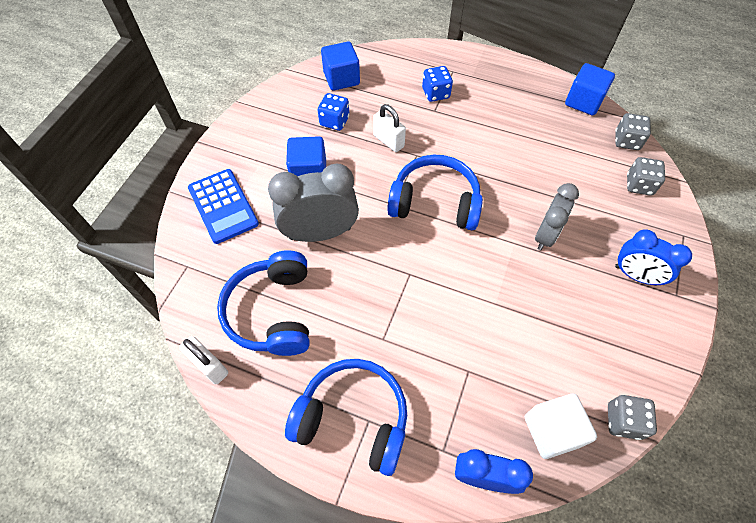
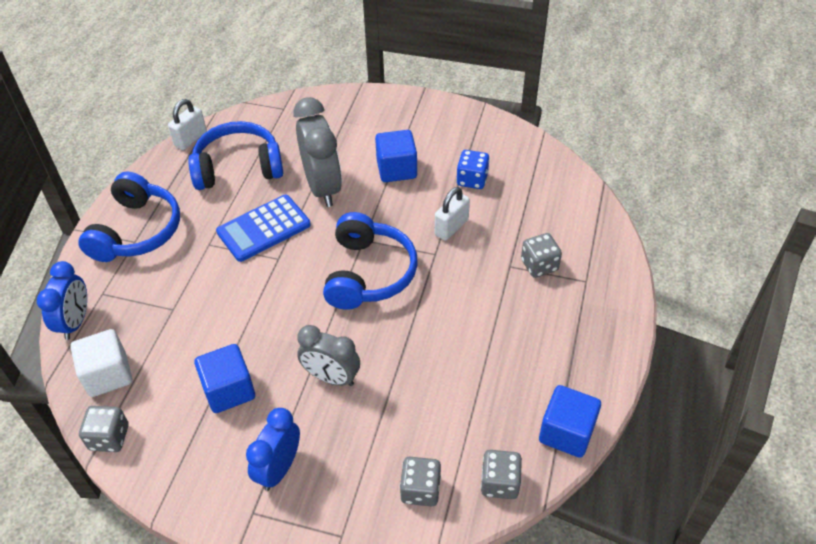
camera: 85 degrees right, 10 degrees down
blue calculator [188,169,259,244] -> blue calculator moved to [216,195,311,262]
blue cube [321,42,360,91] -> blue cube moved to [194,344,255,413]
blue dice [422,66,453,102] -> grey dice [521,233,562,278]

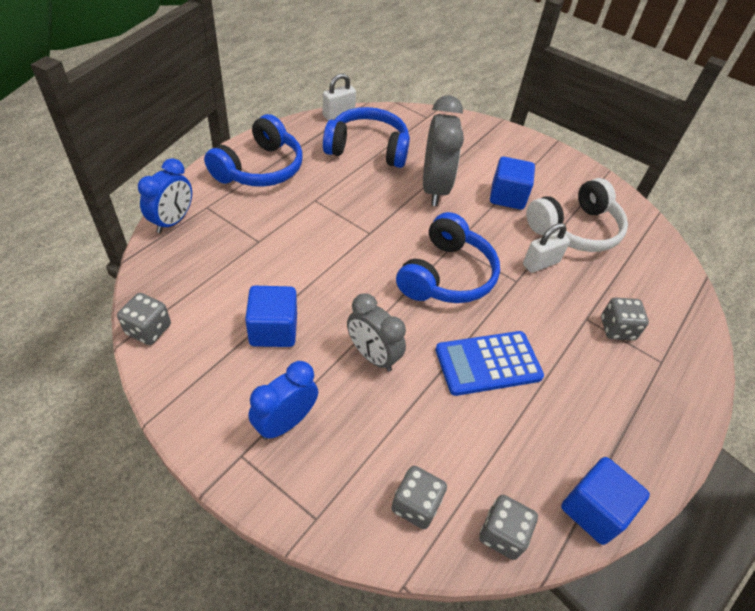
camera: 15 degrees right, 0 degrees up
white cube [70,329,132,397] -> none
blue calculator [216,195,311,262] -> blue calculator moved to [435,331,544,396]
blue dice [456,150,490,189] -> white headphones [526,178,628,252]

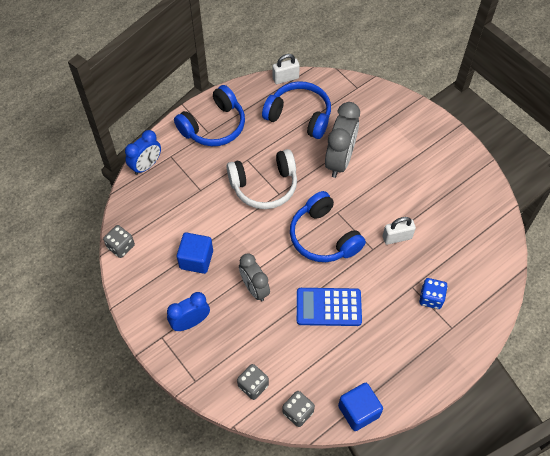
camera: 20 degrees right, 10 degrees up
blue headphones [396,212,500,303] -> blue headphones turned 105 degrees clockwise [290,191,366,262]
blue cube [490,157,535,210] -> none
white headphones [526,178,628,252] -> white headphones moved to [227,149,297,209]
grey dice [601,298,649,341] -> blue dice [419,278,448,309]

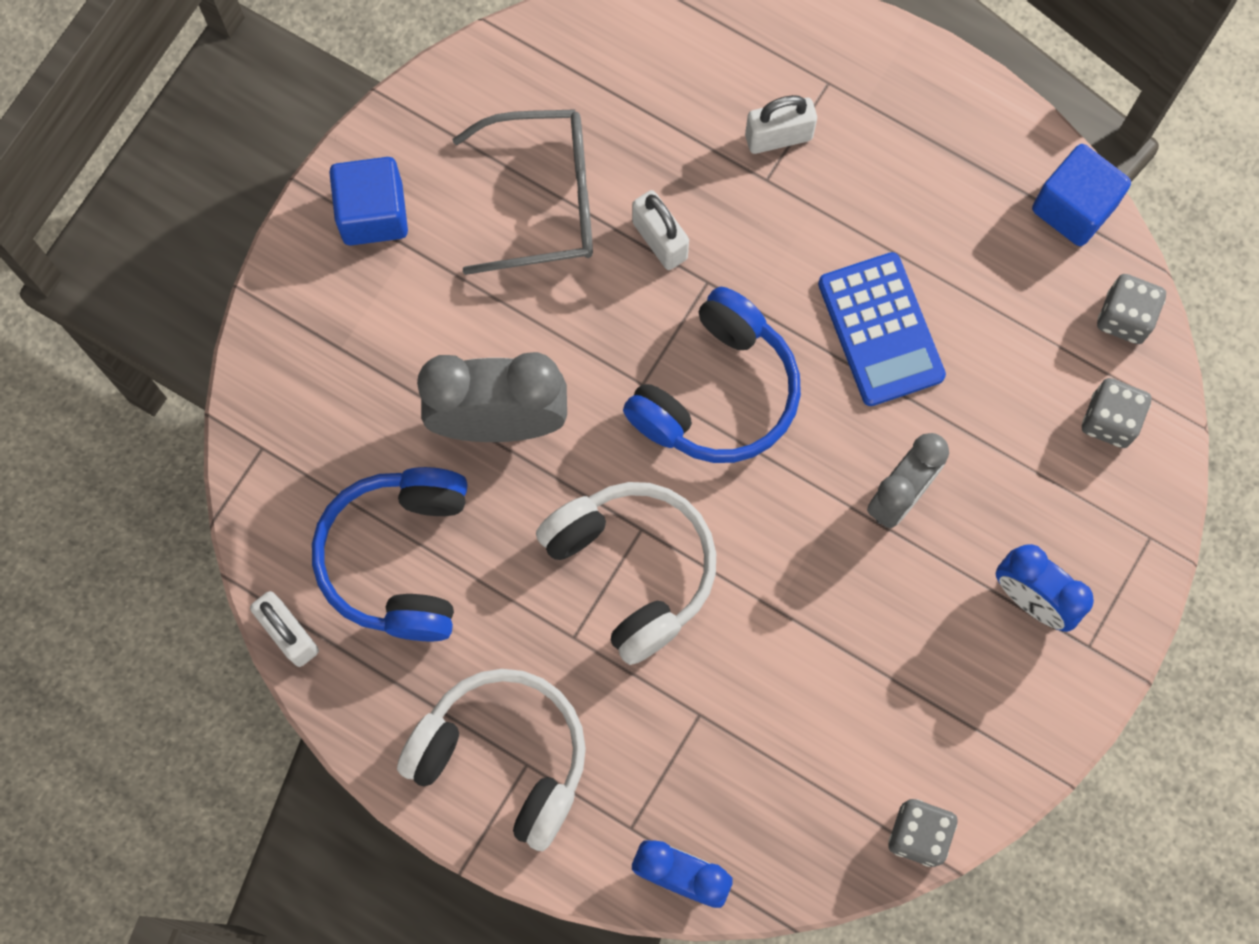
camera: 110 degrees left, 15 degrees up
blue headphones [174,85,245,146] -> white headphones [397,669,586,851]
blue cube [177,232,213,274] -> blue cube moved to [329,157,408,245]
blue dice [419,278,448,309] -> white padlock [745,95,817,154]
none -> grey glasses [453,109,593,275]

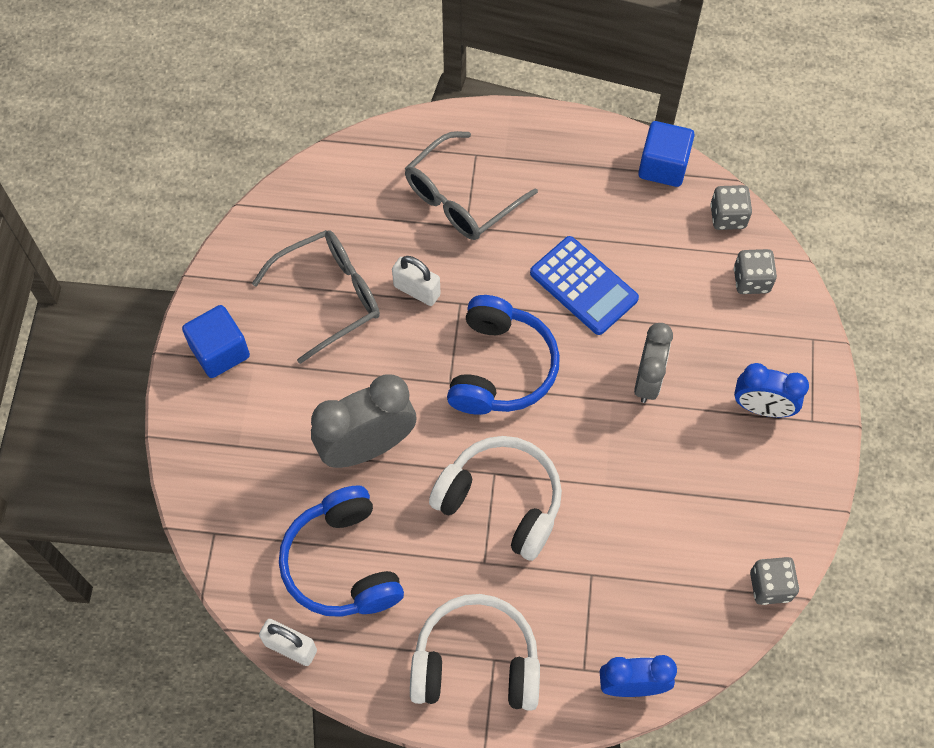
camera: 25 degrees left, 10 degrees down
white padlock [745,95,817,154] -> grey glasses [405,131,538,240]

